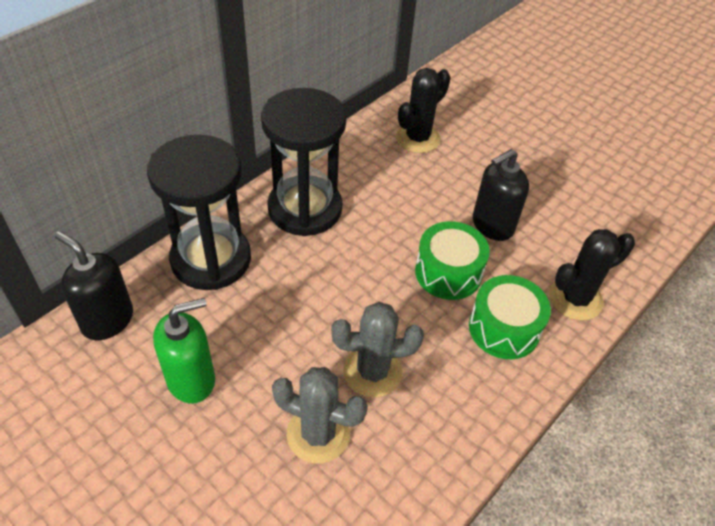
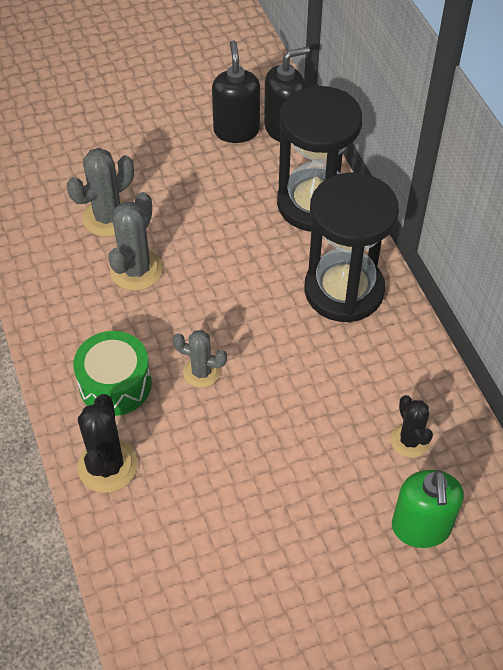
camera: 120 degrees right, 5 degrees up
green soap dispenser [153,298,215,403] -> green soap dispenser moved to [392,470,464,548]
black cactus [396,68,451,153] -> black cactus [391,395,433,458], size x0.66
green drum [415,221,490,300] -> grey cactus [173,330,227,388]
black soap dispenser [473,149,529,241] -> black soap dispenser moved to [212,40,260,143]

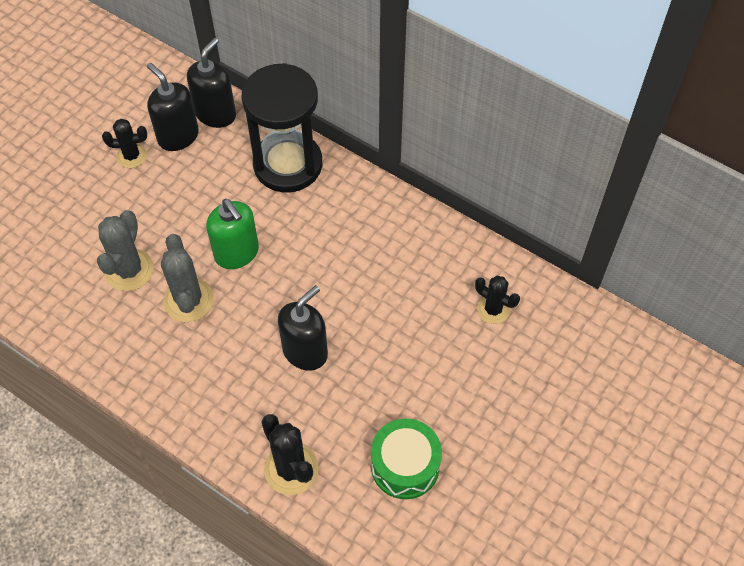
camera: 35 degrees left, 5 degrees up
green drum [73,331,152,416] -> green drum moved to [371,419,442,499]
grey cactus [173,330,227,388] -> black soap dispenser [278,285,328,371]
black hourglass [304,172,399,323] -> none
green soap dispenser [392,470,464,548] -> green soap dispenser moved to [206,199,259,269]
none -> black cactus [102,119,147,168]

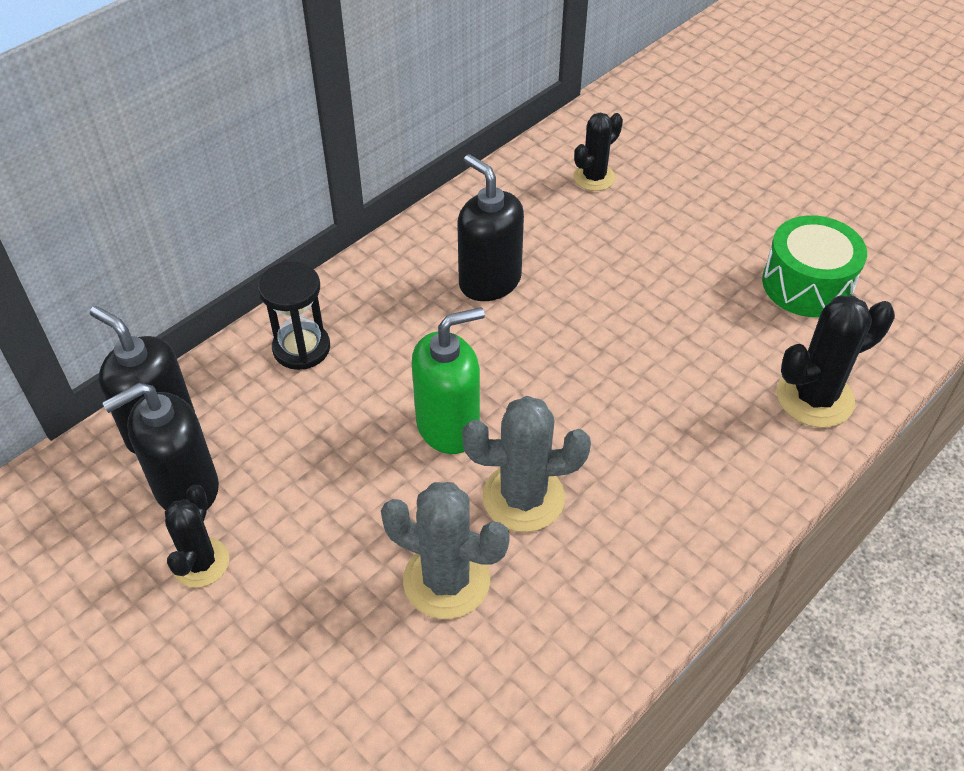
camera: 80 degrees left, 10 degrees down
black hourglass [242,63,322,193] -> black hourglass [258,262,330,370], size x0.52
black soap dispenser [278,285,328,371] -> black soap dispenser moved to [457,154,524,301]

